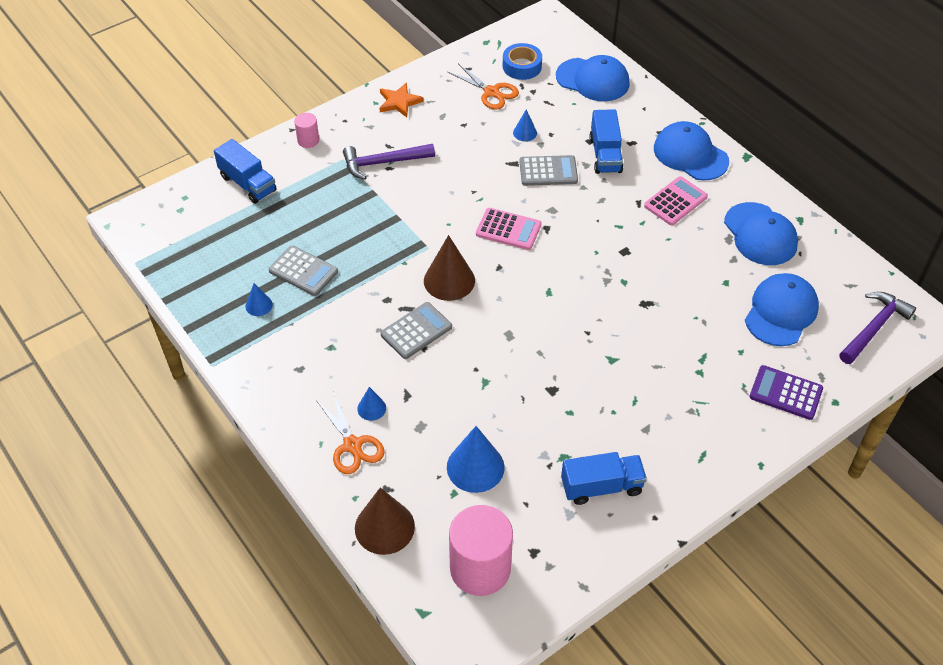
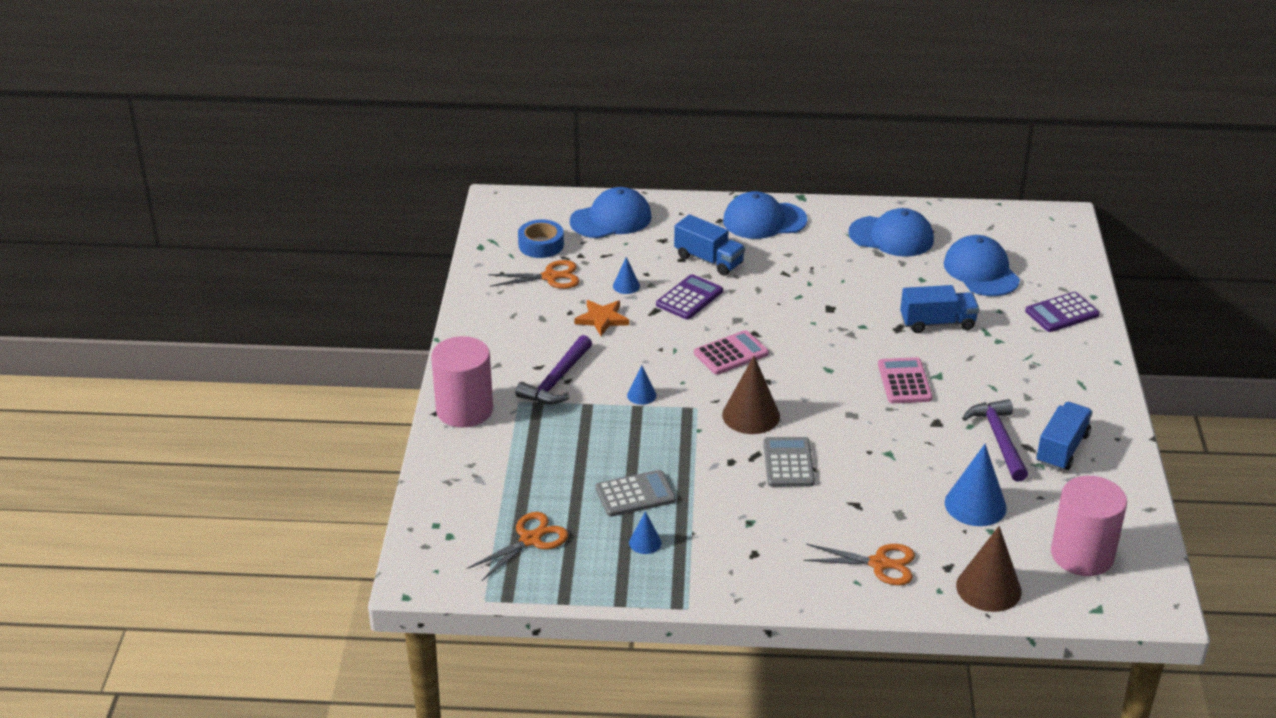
camera: 50 degrees left, 15 degrees down
blue truck [214,139,277,204] -> blue truck moved to [900,285,979,333]
pink cylinder [294,113,319,148] -> pink cylinder [431,336,493,428], size x2.11
blue cone [357,387,386,421] -> blue cone moved to [627,365,657,405]
orange star [380,83,424,117] -> orange star moved to [574,300,629,336]
grey calculator [520,155,578,186] -> purple calculator [656,274,723,320]
pink calculator [644,176,708,225] -> pink calculator moved to [878,357,933,403]
purple hammer [839,292,916,364] -> purple hammer moved to [962,399,1028,482]
none -> orange scissors [467,512,568,581]

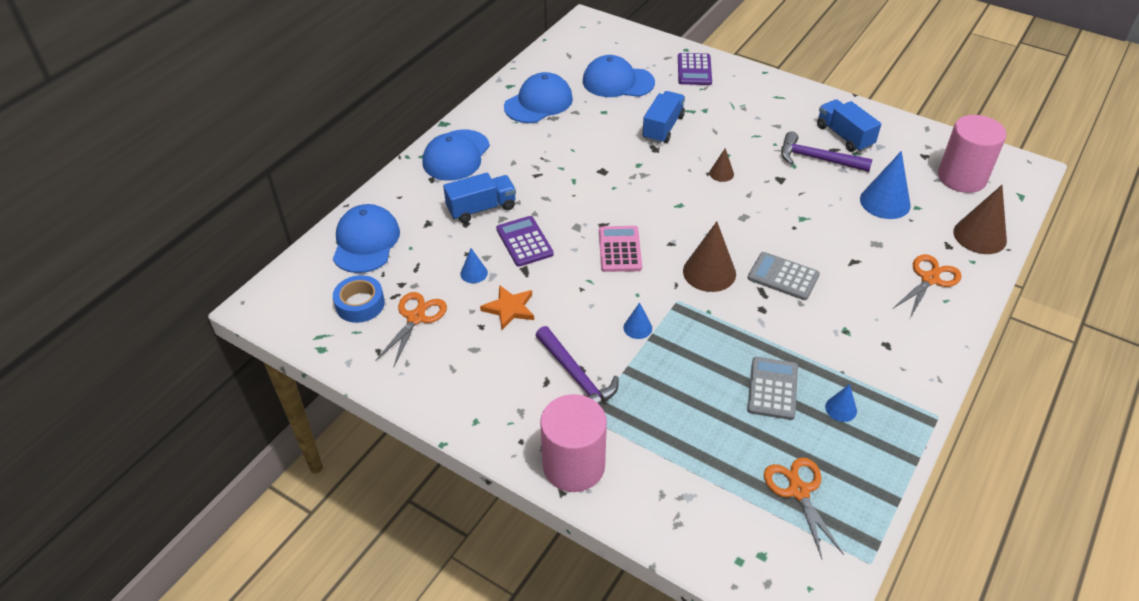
camera: 60 degrees left, 10 degrees up
pink calculator [878,357,933,403] -> brown cone [709,148,734,182]

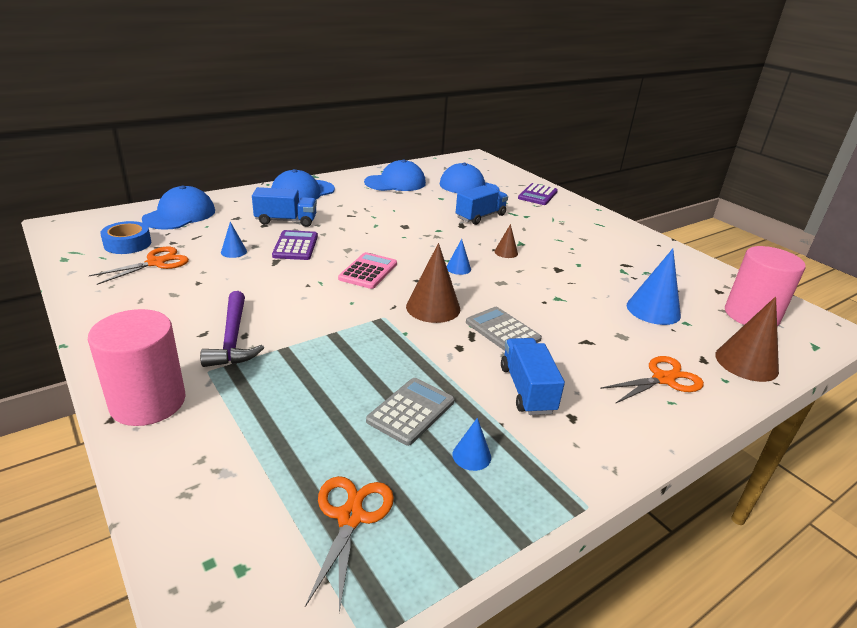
camera: 20 degrees right, 15 degrees down
orange star [480,285,534,330] -> none
blue cone [624,302,652,339] -> blue cone moved to [447,239,471,275]
purple hammer [781,131,873,172] -> none
blue truck [817,99,881,152] -> blue truck moved to [501,338,565,415]

